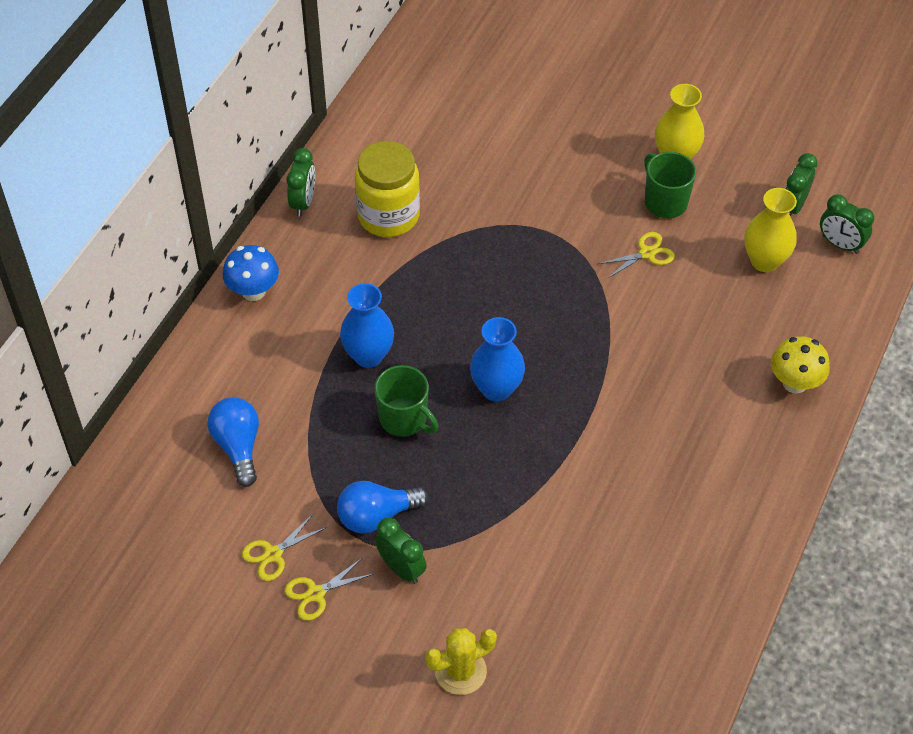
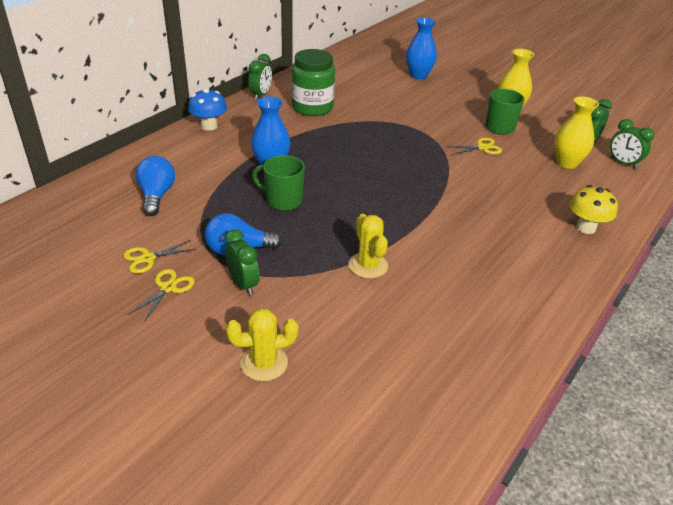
camera: 10 degrees right, 15 degrees down
yellow scissors [285,558,373,621] -> yellow scissors turned 135 degrees clockwise [128,269,195,322]
yellow jar [355,141,420,237] -> green jar [292,49,335,116]
green mug [375,365,439,437] -> green mug turned 150 degrees clockwise [252,155,305,211]
blue vase [470,317,525,402] -> blue vase moved to [406,18,437,79]
none -> yellow cactus [349,214,388,279]

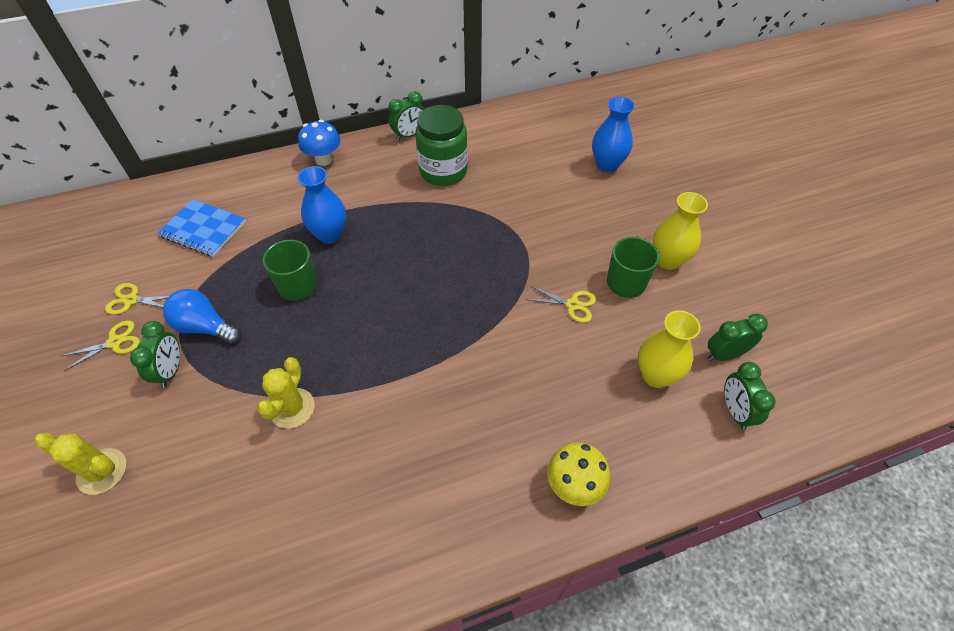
camera: 35 degrees right, 15 degrees up
blue light bulb [136,156,175,216] -> blue notebook [157,199,246,257]

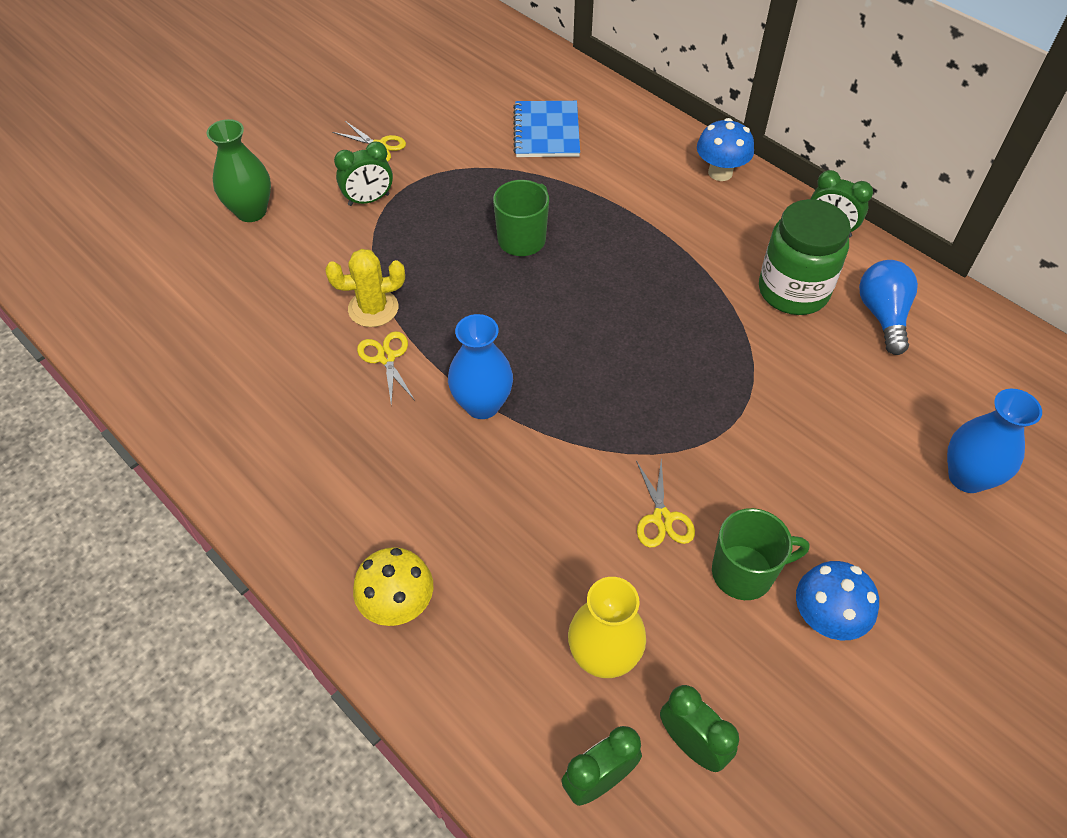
camera: 65 degrees right, 0 degrees up
yellow cactus [35,433,126,495] -> green vase [207,119,271,222]
yellow scissors [105,283,169,315] -> yellow scissors moved to [357,331,414,406]
blue light bulb [163,289,241,344] -> blue light bulb moved to [859,260,918,355]
blue vase [298,166,346,244] -> blue vase moved to [448,314,513,419]
yellow vase [653,192,708,270] -> blue mushroom [796,561,879,640]

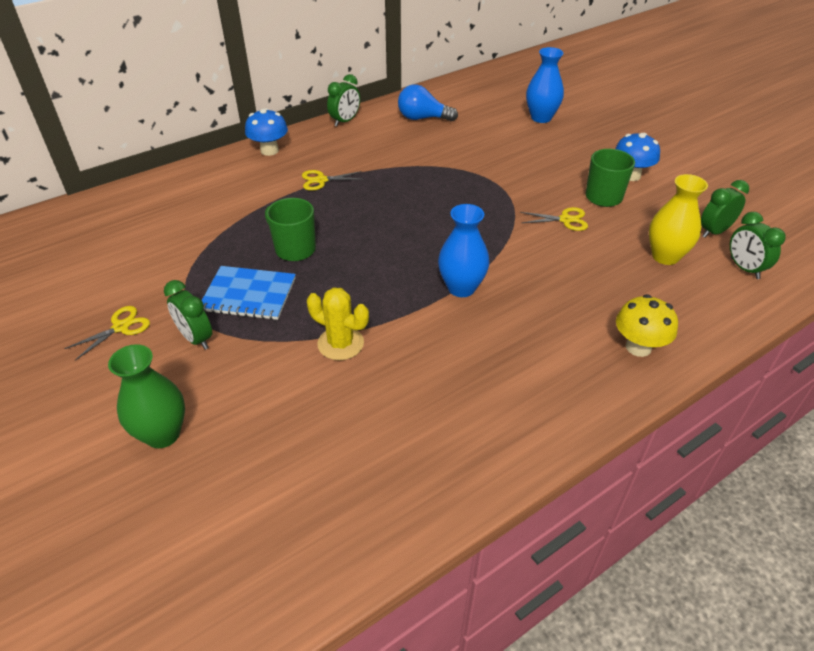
camera: 80 degrees left, 10 degrees down
yellow cactus [325,249,405,327] -> yellow cactus turned 60 degrees counterclockwise [307,287,369,360]
green clock [334,141,393,206] -> green clock turned 150 degrees clockwise [164,280,212,350]
yellow scissors [357,331,414,406] -> yellow scissors moved to [302,170,364,191]
blue notebook [513,101,580,157] -> blue notebook moved to [202,266,296,320]
green jar [759,199,851,315] -> none

